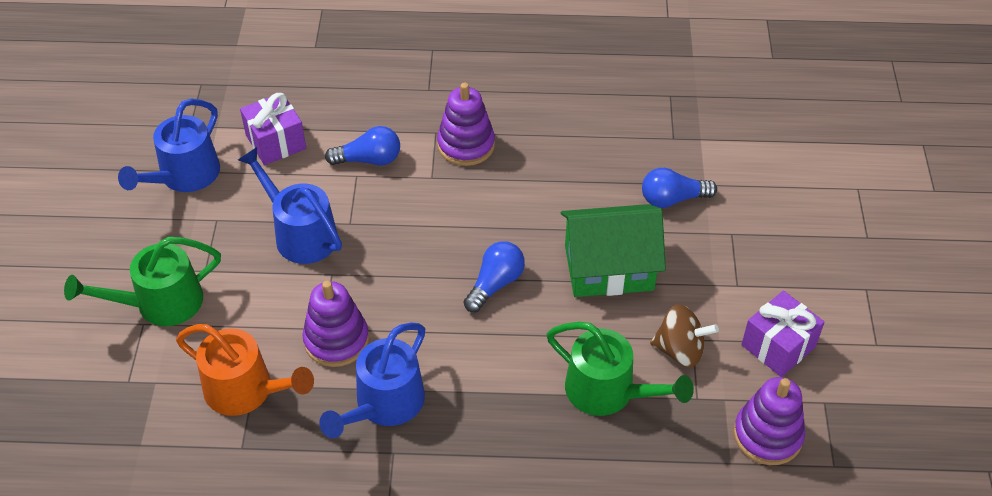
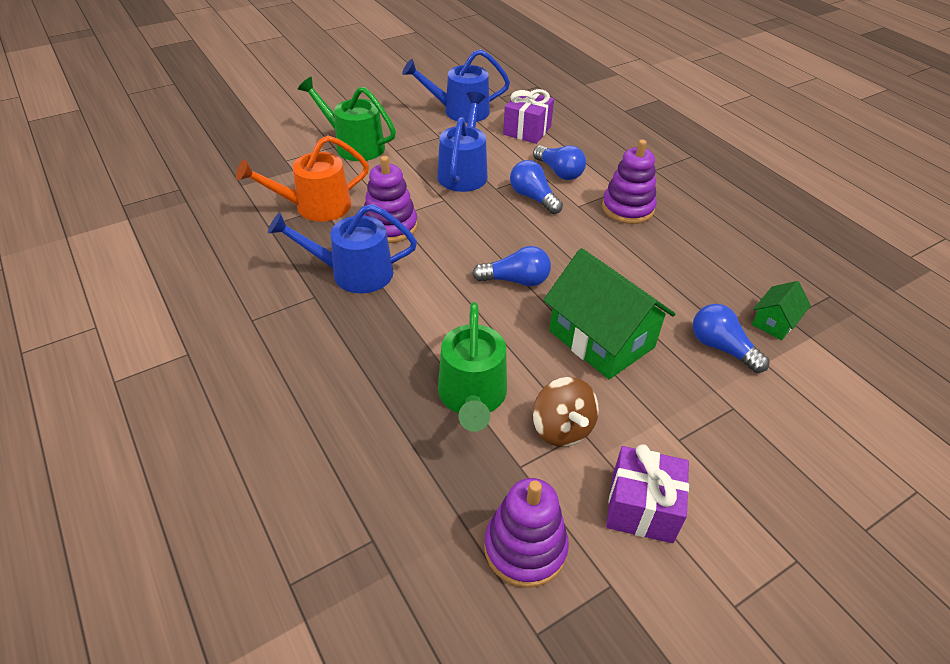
camera: 55 degrees right, 5 degrees down
orange watering can [176,324,314,416] -> orange watering can turned 75 degrees clockwise [236,136,369,222]
none -> blue light bulb [510,160,563,214]
none -> green house [752,281,811,340]

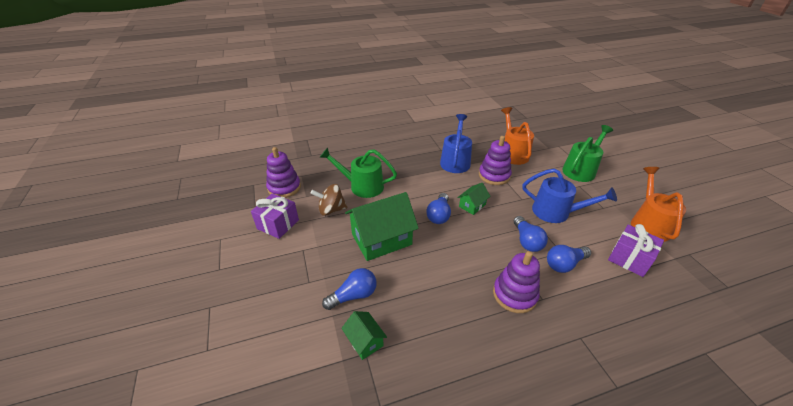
camera: 105 degrees right, 5 degrees down
blue watering can [402,49,510,123] -> orange watering can [631,167,686,242]
blue light bulb [510,160,563,214] -> blue light bulb turned 105 degrees clockwise [514,216,548,252]
none -> green house [457,183,490,215]

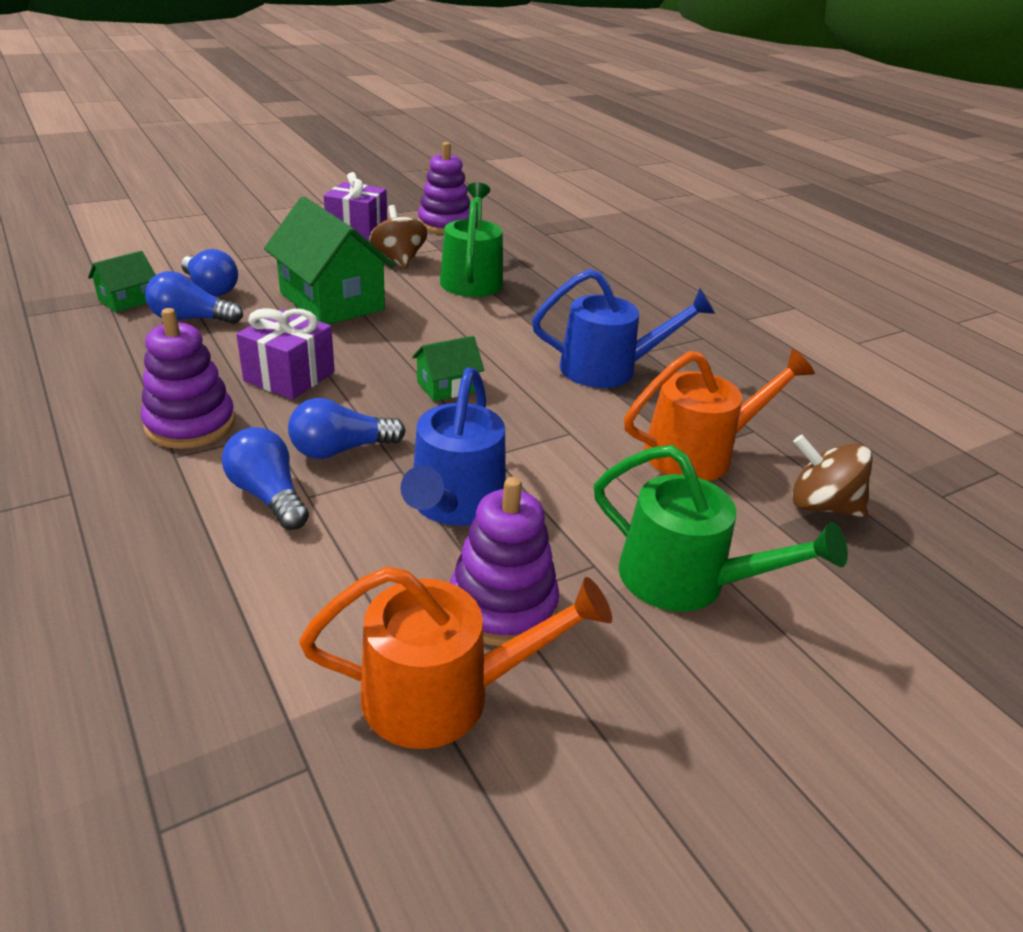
camera: 75 degrees right, 5 degrees down
blue light bulb [426,193,451,224] -> blue light bulb moved to [145,271,243,324]
green house [457,183,490,215] -> green house turned 60 degrees counterclockwise [412,336,484,401]
purple stacking toy [479,136,512,185] -> purple stacking toy moved to [450,477,559,646]
purple gift [608,224,664,277] -> purple gift moved to [236,308,335,400]
none -> brown spinning top [792,435,873,518]

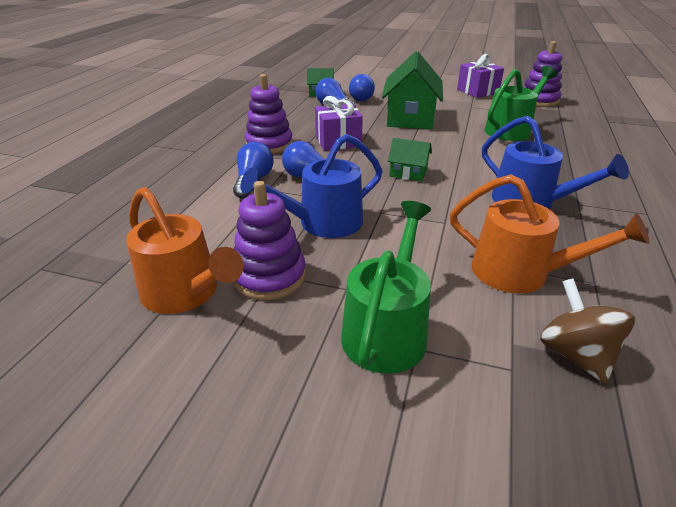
camera: 50 degrees right, 0 degrees up
brown spinning top [369,205,427,269] -> none
green watering can [594,445,848,612] -> green watering can turned 150 degrees counterclockwise [341,201,431,374]

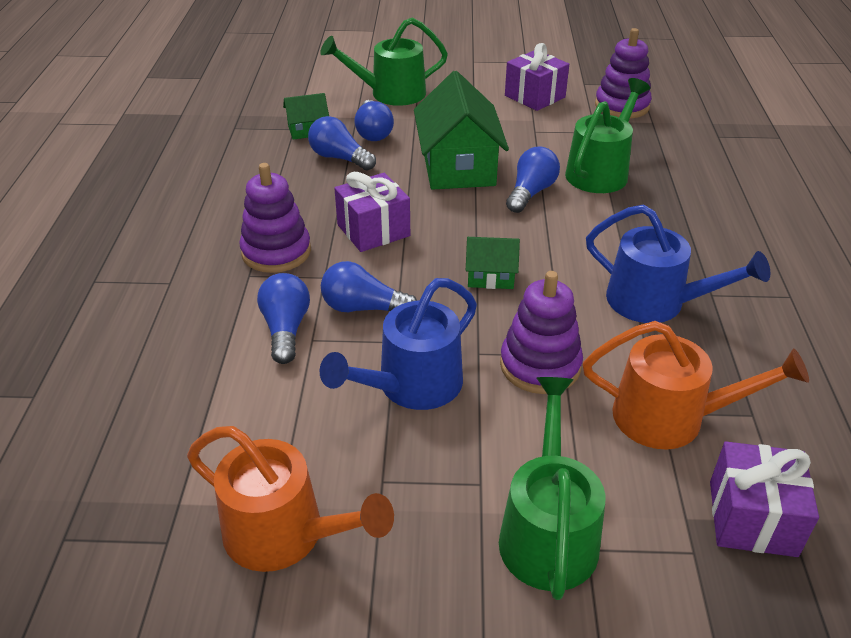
camera: 15 degrees left, 5 degrees up
purple stacking toy [233,181,306,300] -> purple stacking toy moved to [500,271,583,394]
brown spinning top [540,278,635,384] -> purple gift [710,442,819,557]
none -> green watering can [320,18,448,106]
none -> blue light bulb [506,147,560,213]

